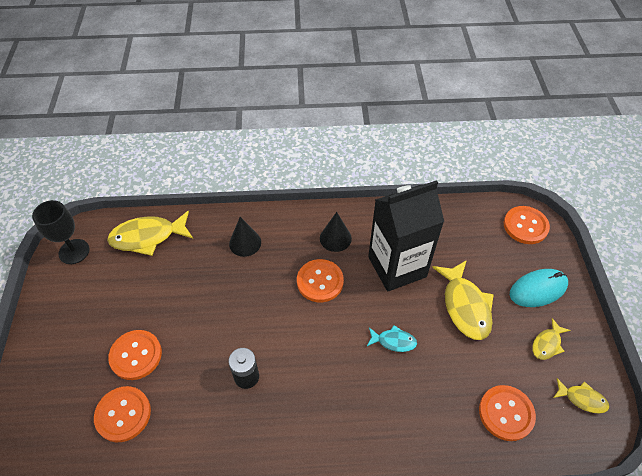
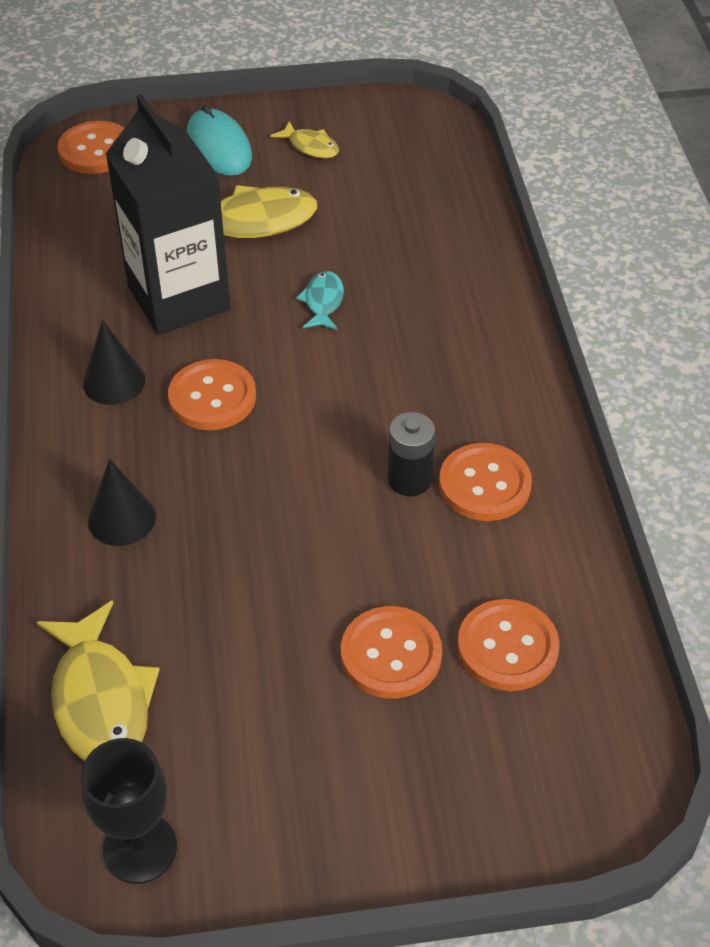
camera: 95 degrees left, 5 degrees down
orange button [479,385,536,441] -> orange button moved to [439,443,532,521]
yellow fish [553,378,609,413] -> none

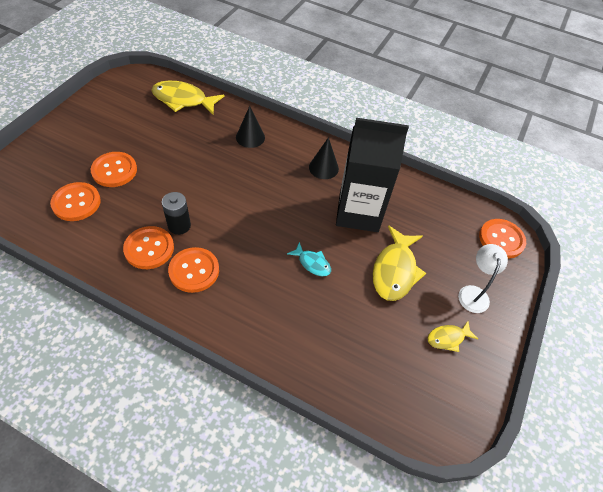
camera: 120 degrees right, 5 degrees up
black goblet [81,738,177,884] -> none
orange button [168,359,256,430] -> orange button moved to [168,247,219,293]
turquoise mouse [187,105,252,176] -> white lamp [458,244,508,313]

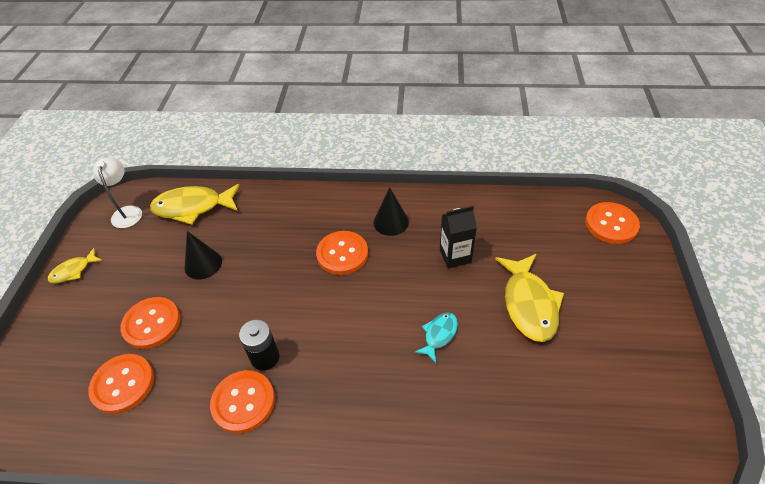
camera: 15 degrees left, 5 degrees down
orange button [168,247,219,293] -> orange button moved to [316,231,368,275]
black cone [236,106,265,148] -> black cone moved to [185,231,222,280]
turquoise fish [287,242,331,276] -> turquoise fish turned 75 degrees counterclockwise [414,312,458,363]
black carton [336,118,409,232] -> black carton [440,206,477,269], size x0.50
yellow fish [427,321,478,352] -> yellow fish moved to [48,248,103,283]
white lamp [458,244,508,313] -> white lamp moved to [93,158,142,228]

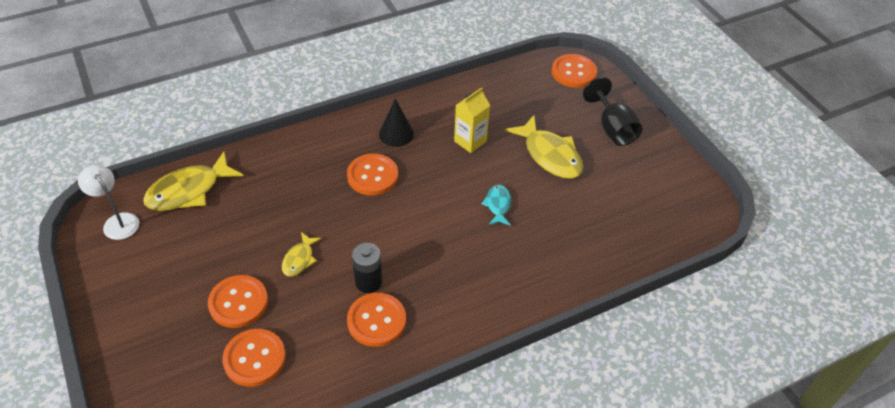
camera: 35 degrees left, 0 degrees up
yellow fish [48,248,103,283] -> yellow fish moved to [282,232,322,277]
black cone [185,231,222,280] -> none
black carton [440,206,477,269] -> yellow carton [454,87,490,153]
none -> black goblet [583,77,642,146]

